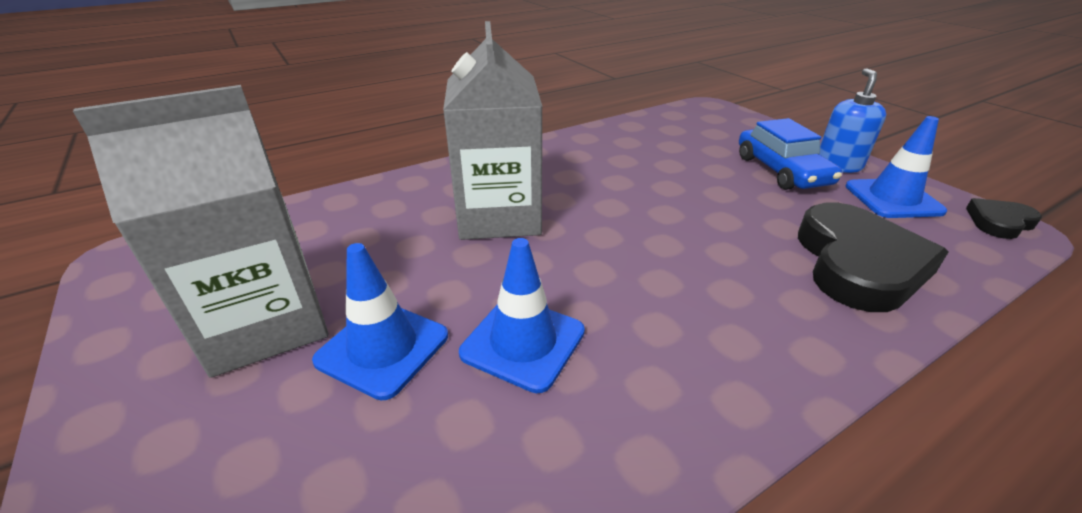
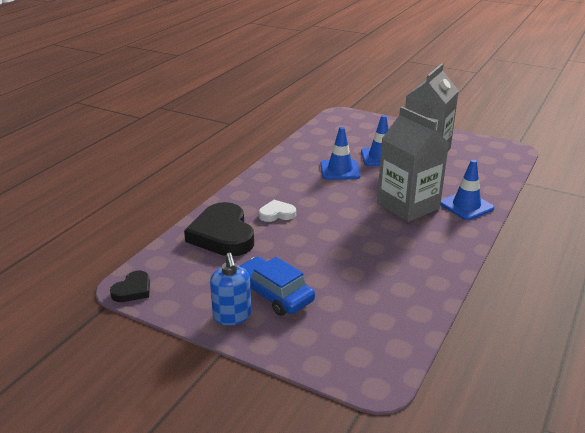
camera: 150 degrees right, 5 degrees down
blue traffic cone [845,116,947,218] -> blue traffic cone moved to [440,160,494,220]
none -> white heart [259,200,296,222]

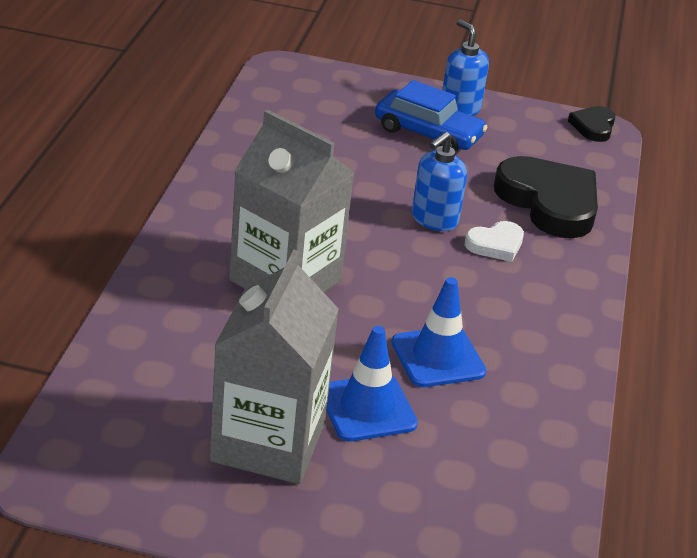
camera: 160 degrees right, 5 degrees up
blue traffic cone [440,160,494,220] -> none
none -> blue soap dispenser [412,132,467,231]

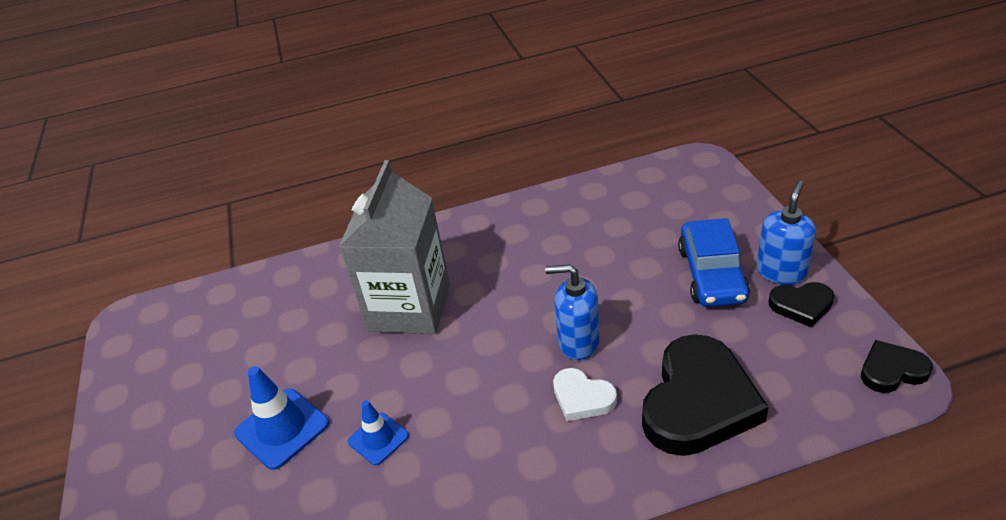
camera: 70 degrees right, 5 degrees up
grey carton [210,250,339,484] -> none
blue traffic cone [391,277,486,387] -> blue traffic cone [348,400,409,465], size x0.63
none -> black heart [768,282,834,327]

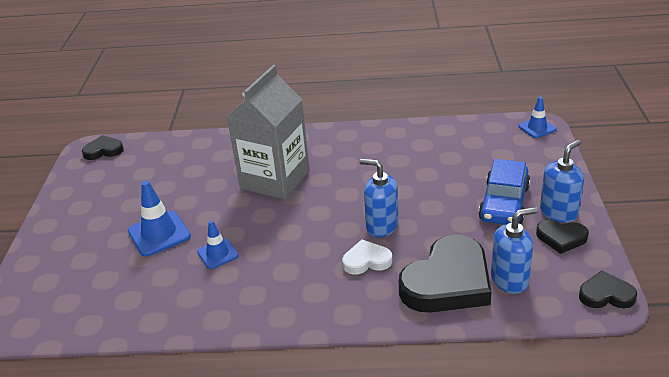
camera: 15 degrees right, 5 degrees down
white heart [553,368,617,421] -> white heart turned 120 degrees clockwise [342,240,392,275]
none -> black heart [82,135,124,160]
none -> blue soap dispenser [491,207,538,294]
none -> blue traffic cone [518,97,556,138]

